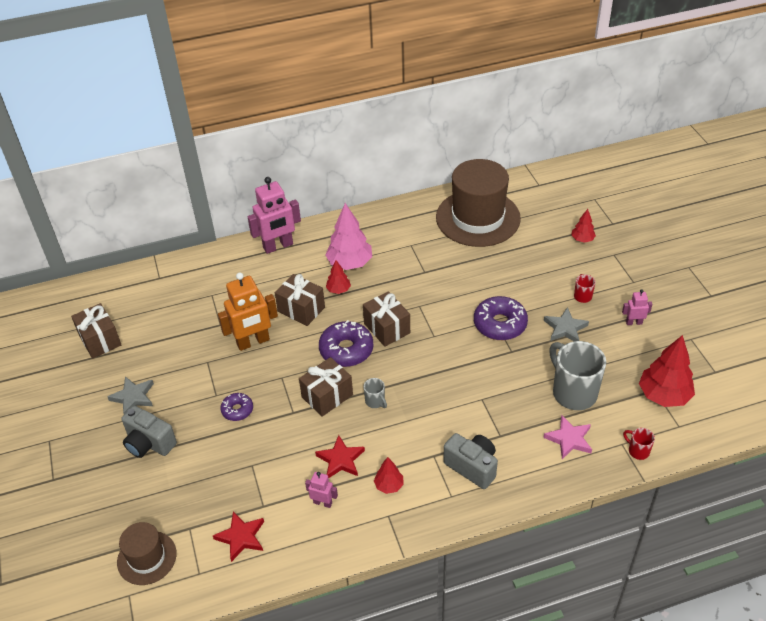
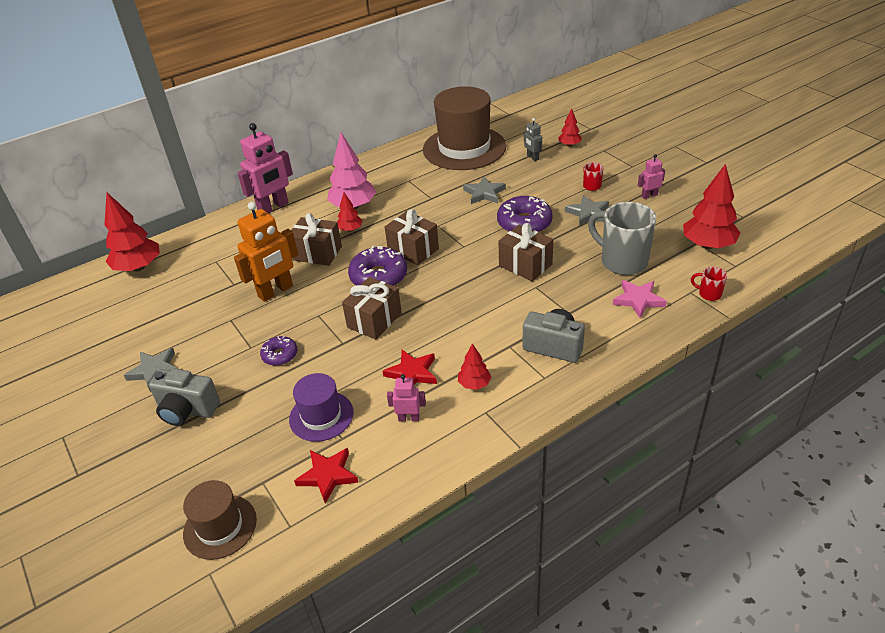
camera: 15 degrees left, 5 degrees down
brown gift [71,303,121,359] -> brown gift moved to [499,223,553,282]
grey mug [363,378,387,408] -> none
none -> red tree [104,193,160,272]
none -> purple hat [289,373,353,442]
none -> grey star [463,176,506,204]
none -> grey robot [524,118,542,161]

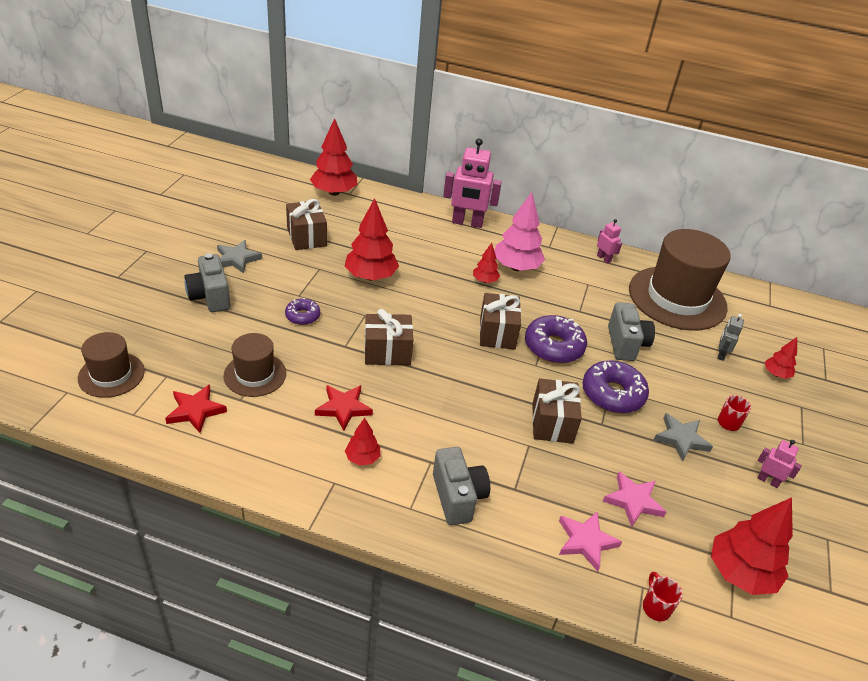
camera: 45 degrees right, 0 degrees up
orange robot [234,202,298,302] -> red tree [345,198,399,281]
purple hat [289,373,353,442] -> brown hat [224,333,286,397]
brown gift [291,213,342,266] -> brown gift moved to [286,199,327,250]
purple donut [348,246,407,286] -> purple donut moved to [525,315,587,363]
pink robot [387,374,426,421] -> pink robot moved to [597,219,622,264]
grey star [463,176,506,204] -> grey camera [608,302,655,361]
grey mug [588,202,656,275] -> pink star [603,471,666,527]

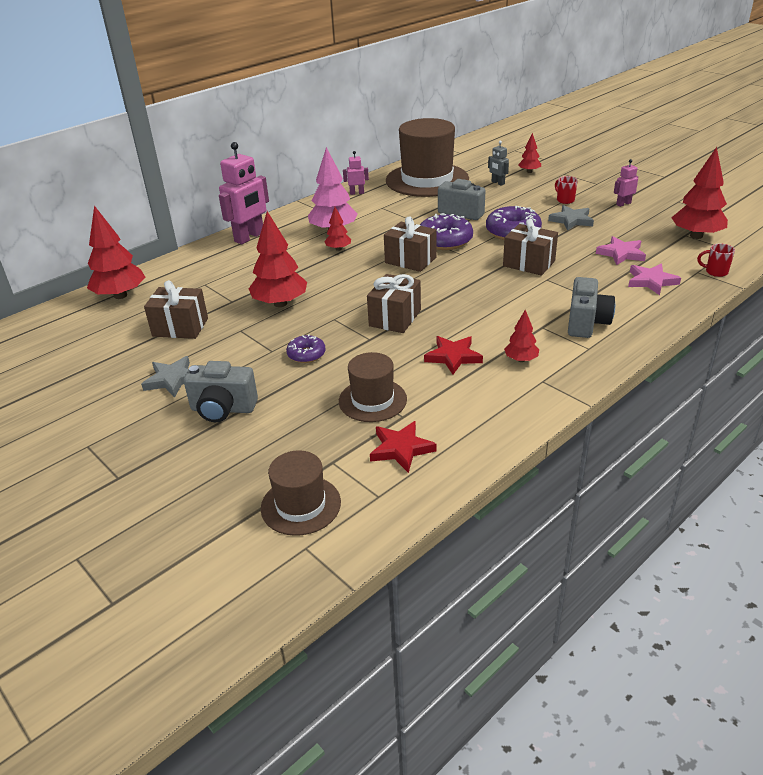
camera: 55 degrees left, 5 degrees down
grey camera [433,447,490,525] -> grey camera turned 90 degrees clockwise [568,277,615,338]

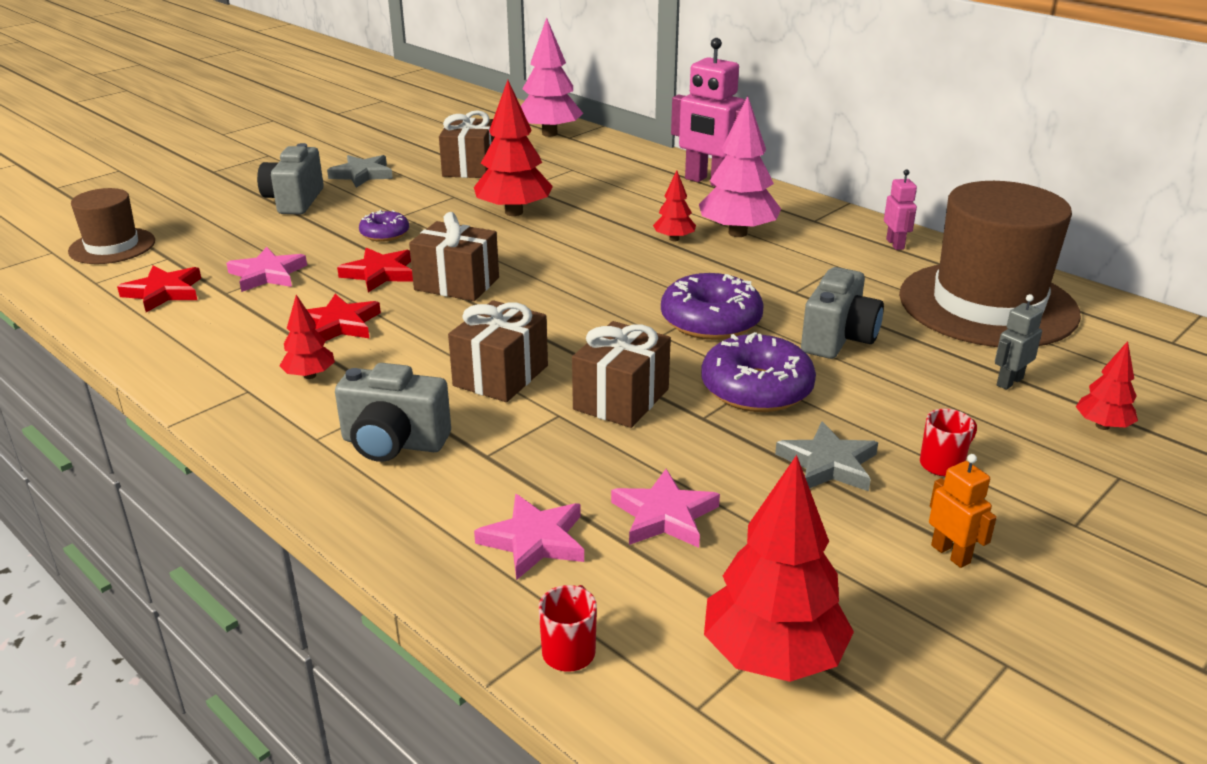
camera: 85 degrees right, 5 degrees down
red tree [87,206,145,299] -> pink tree [521,18,583,137]
brown hat [339,352,407,422] -> pink star [226,247,307,292]
brown gift [384,216,437,272] -> brown gift moved to [448,300,548,402]
pink robot [614,159,638,207] -> orange robot [929,454,997,568]
none -> red star [337,248,413,292]

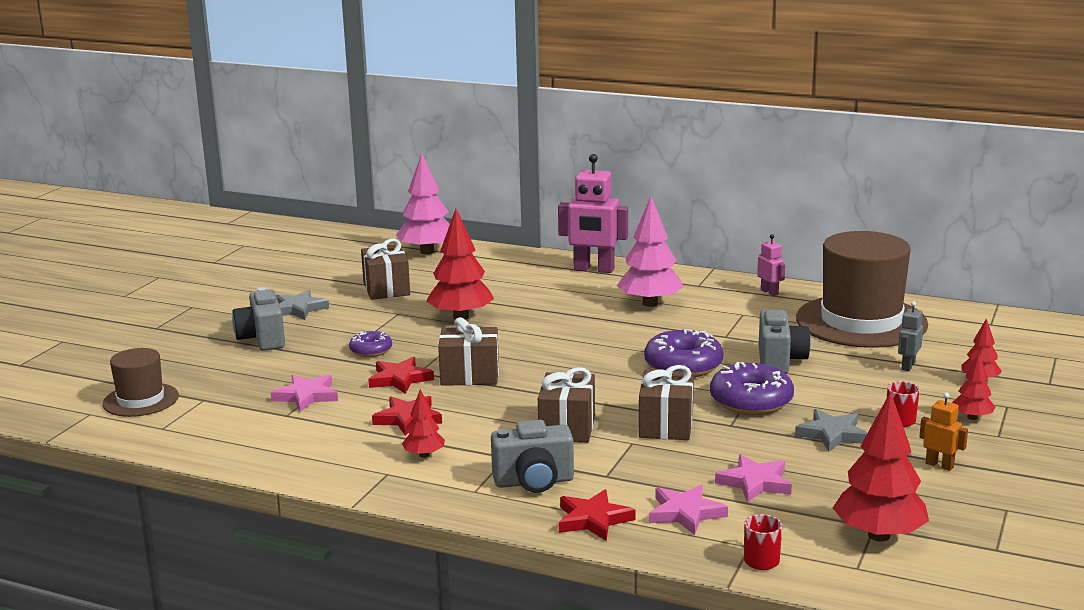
camera: 20 degrees left, 10 degrees down
red star [117,266,201,312] -> red star moved to [559,489,635,541]
red tree [653,170,696,241] -> red tree moved to [952,354,995,420]

